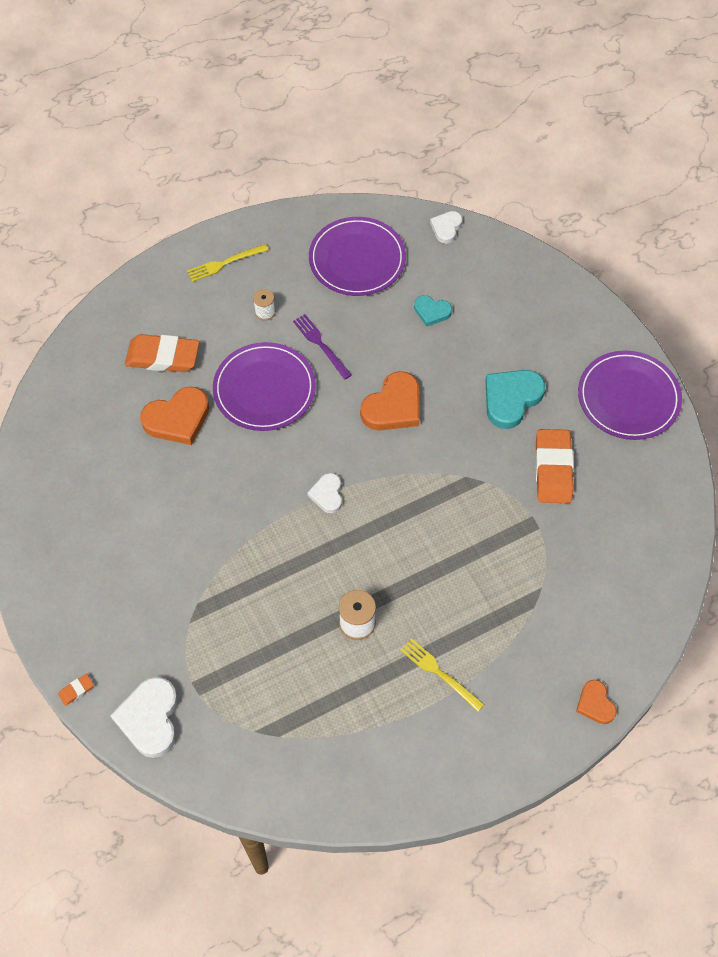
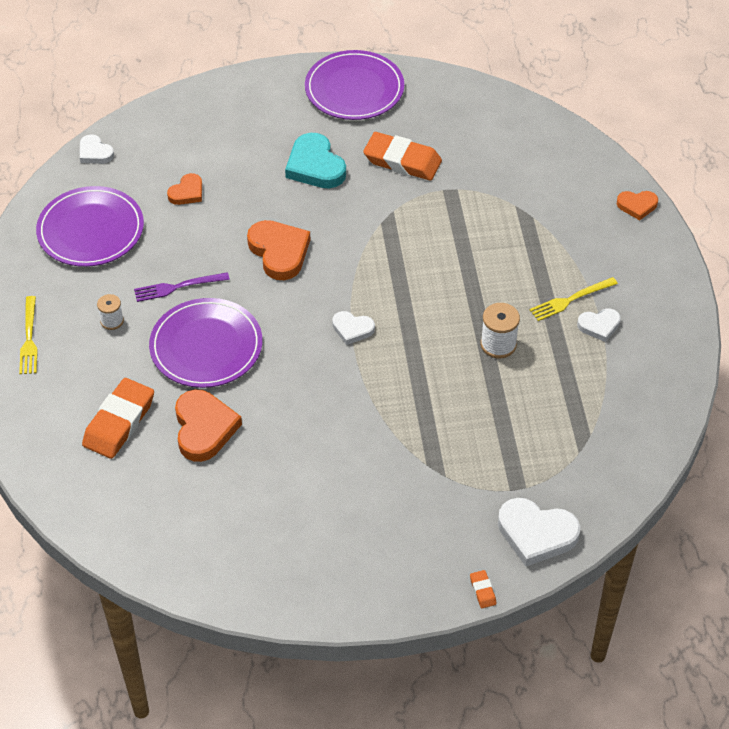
camera: 70 degrees left, 10 degrees down
turquoise heart [414,295,452,327] -> orange heart [167,173,202,205]
none -> white heart [577,309,621,342]

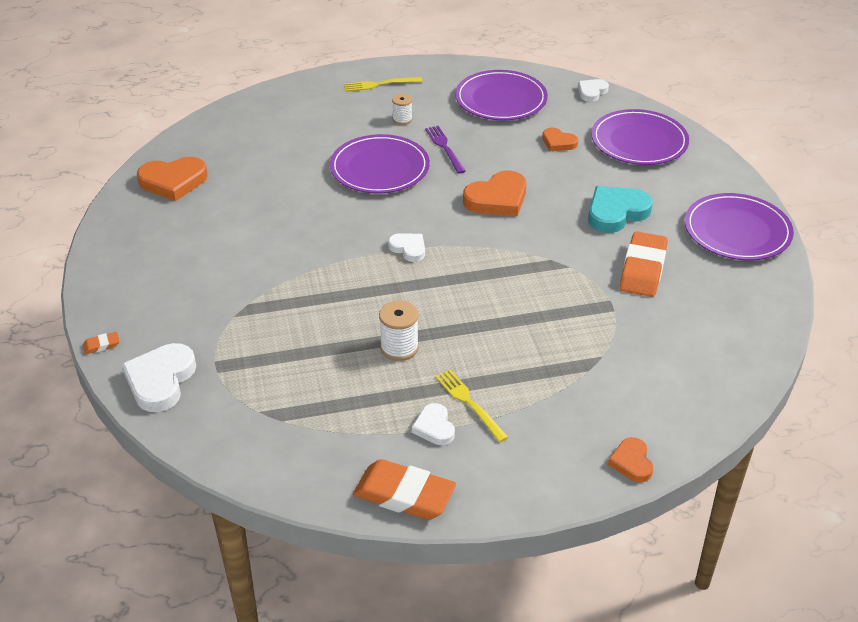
camera: 85 degrees right, 10 degrees down
orange eraser [82,378,154,459] -> orange eraser moved to [353,459,456,520]
orange heart [175,389,242,462] -> orange heart moved to [137,157,208,201]
white heart [332,311,375,345] -> white heart turned 120 degrees clockwise [388,233,425,262]
none -> purple plate [591,109,689,165]

